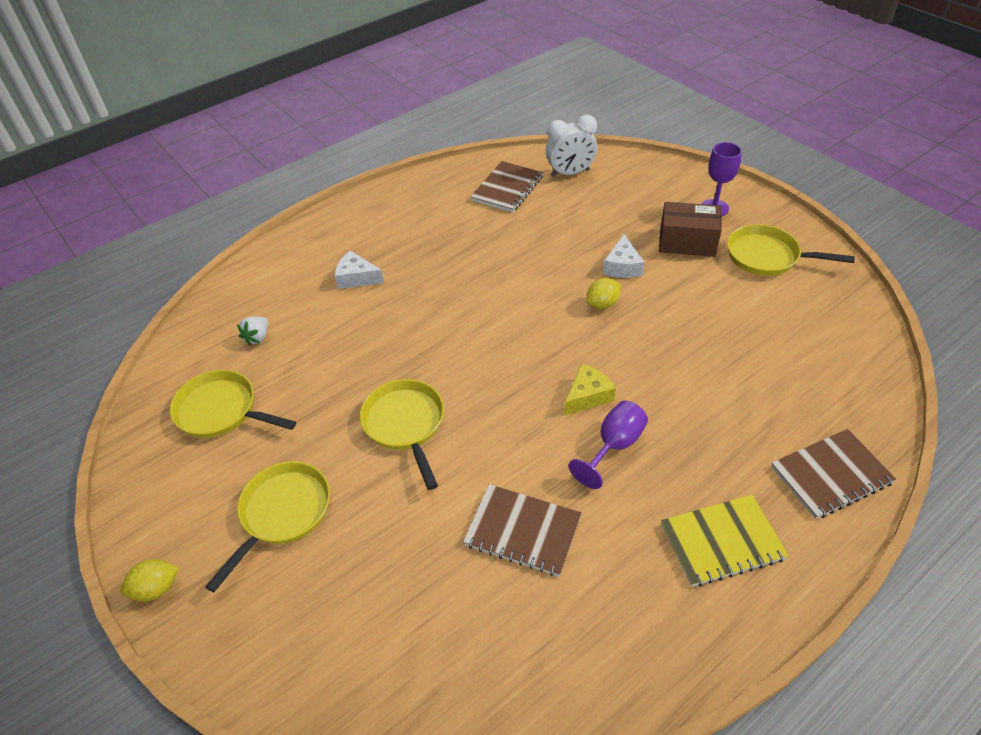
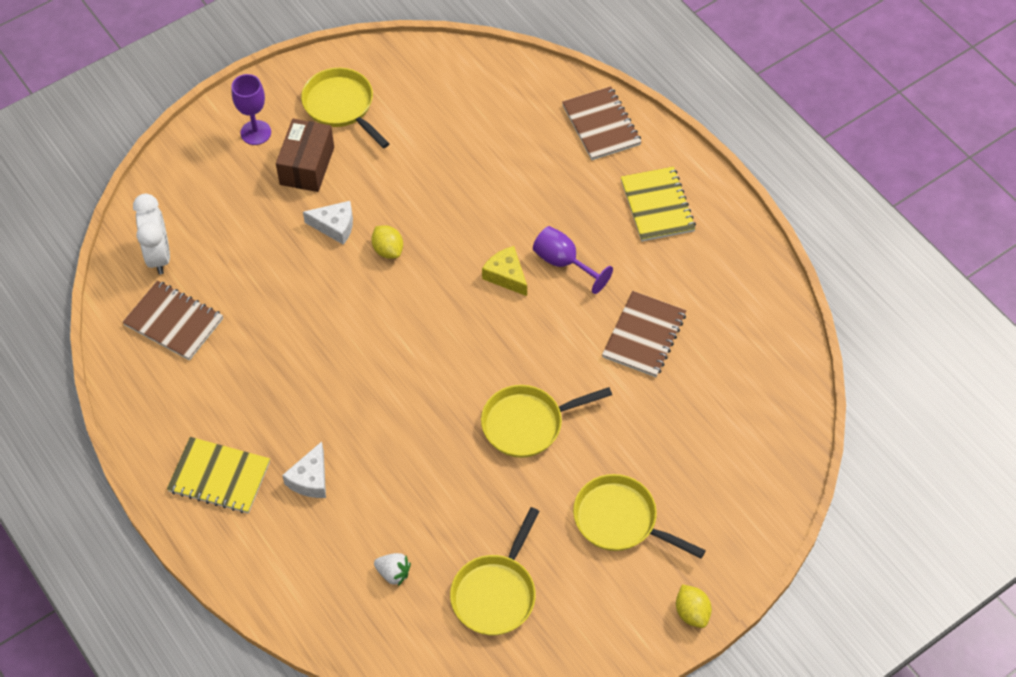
camera: 90 degrees left, 10 degrees up
yellow pan [727,224,855,276] -> yellow pan turned 120 degrees clockwise [301,68,390,148]
none -> yellow notebook [167,437,270,513]

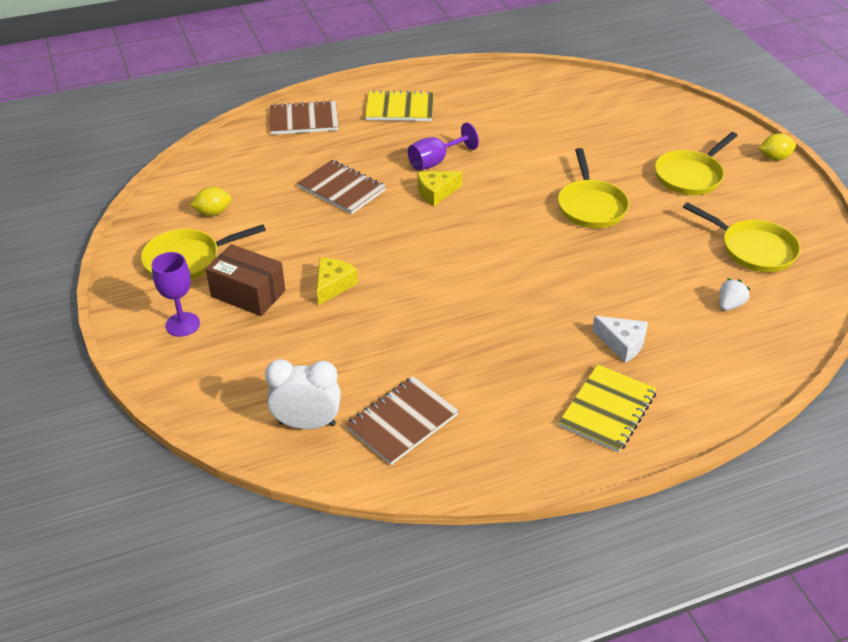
camera: 75 degrees left, 15 degrees down
white cheese [303,201,353,245] -> yellow cheese [317,258,358,306]
yellow lemon [371,225,403,259] -> yellow lemon moved to [190,187,232,216]
brown notebook [602,291,686,377] -> brown notebook moved to [297,160,386,214]

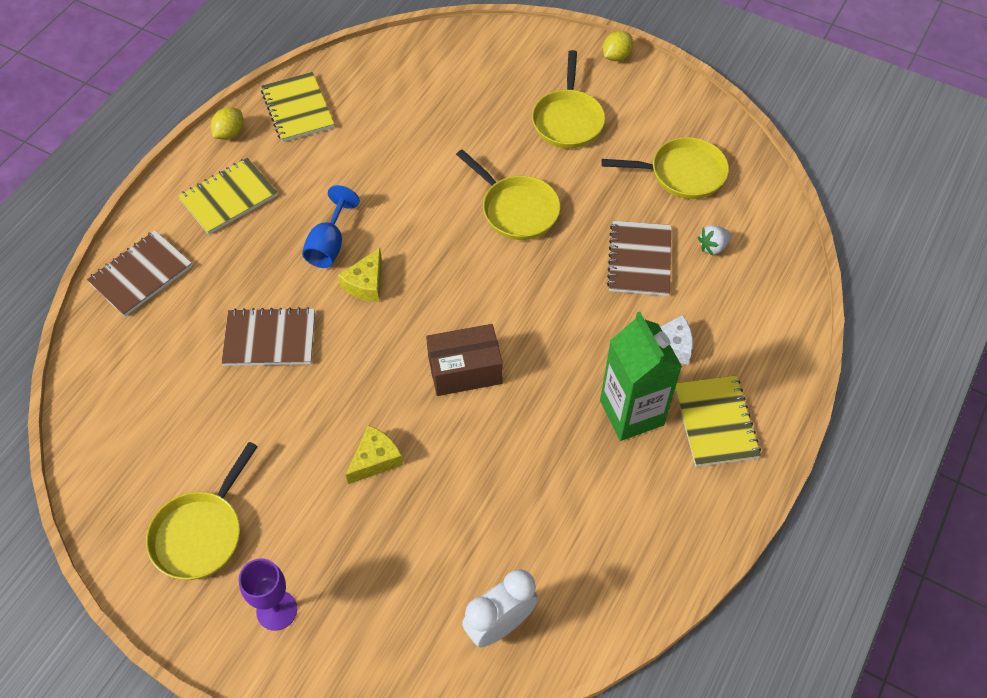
camera: 40 degrees left, 15 degrees up
yellow lemon [190,187,232,216] -> yellow lemon moved to [211,107,243,140]
brown box [205,244,285,316] -> brown box moved to [426,324,503,396]
yellow cheese [317,258,358,306] -> yellow cheese turned 60 degrees clockwise [346,425,403,484]
brown notebook [345,376,459,465] -> brown notebook moved to [607,221,671,296]
purple goblet [408,122,479,171] -> blue goblet [302,185,360,268]
white strawberry [719,278,751,311] -> white strawberry turned 120 degrees counterclockwise [698,225,732,255]
none -> yellow notebook [261,72,334,142]
none -> green carton [600,312,682,441]

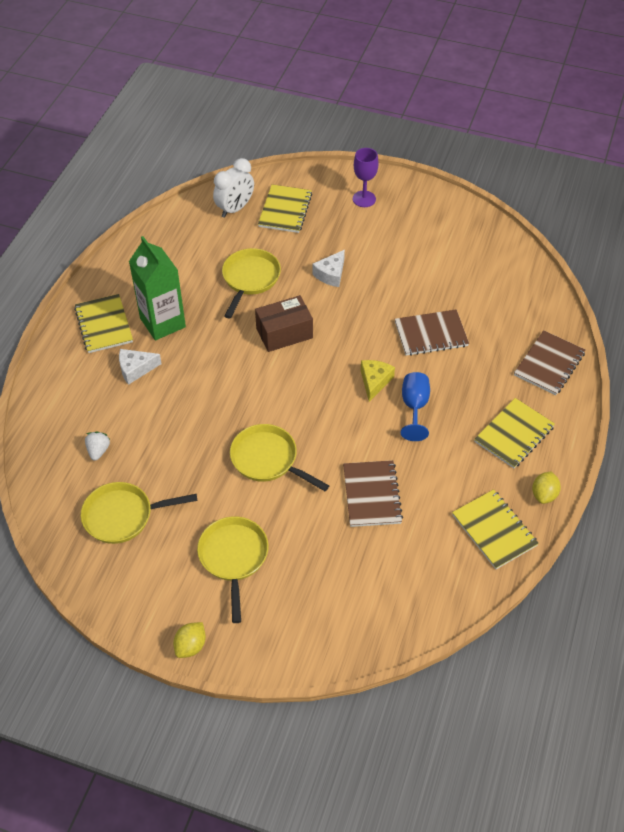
camera: 170 degrees right, 5 degrees down
yellow pan [146,442,258,580] -> yellow pan moved to [222,248,281,319]
yellow cheese [346,425,403,484] -> white cheese [312,250,345,287]
brown notebook [607,221,671,296] -> brown notebook moved to [343,460,403,527]
white strawberry [698,225,732,255] -> white strawberry turned 45 degrees counterclockwise [85,432,110,461]
none -> yellow notebook [258,184,312,233]

